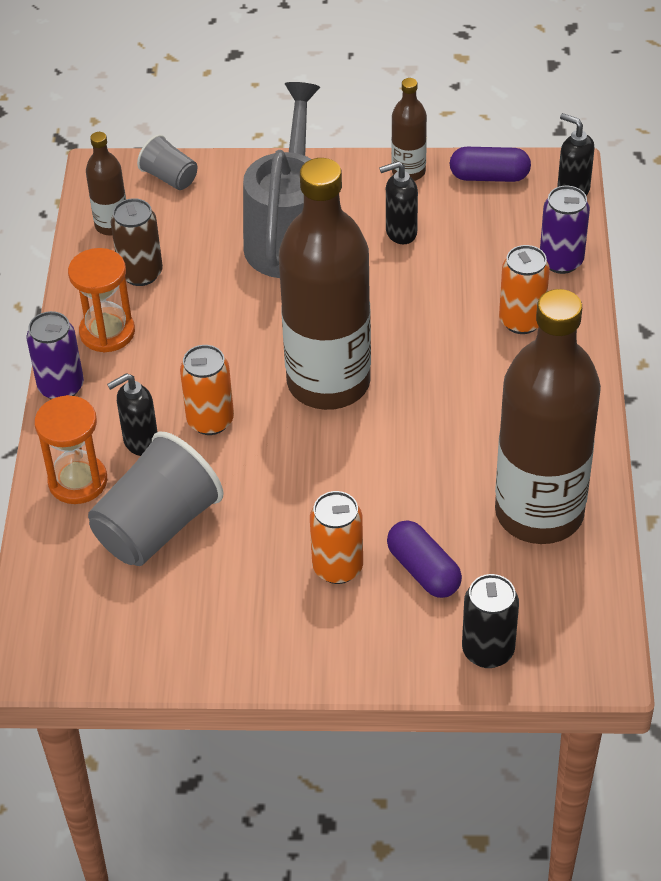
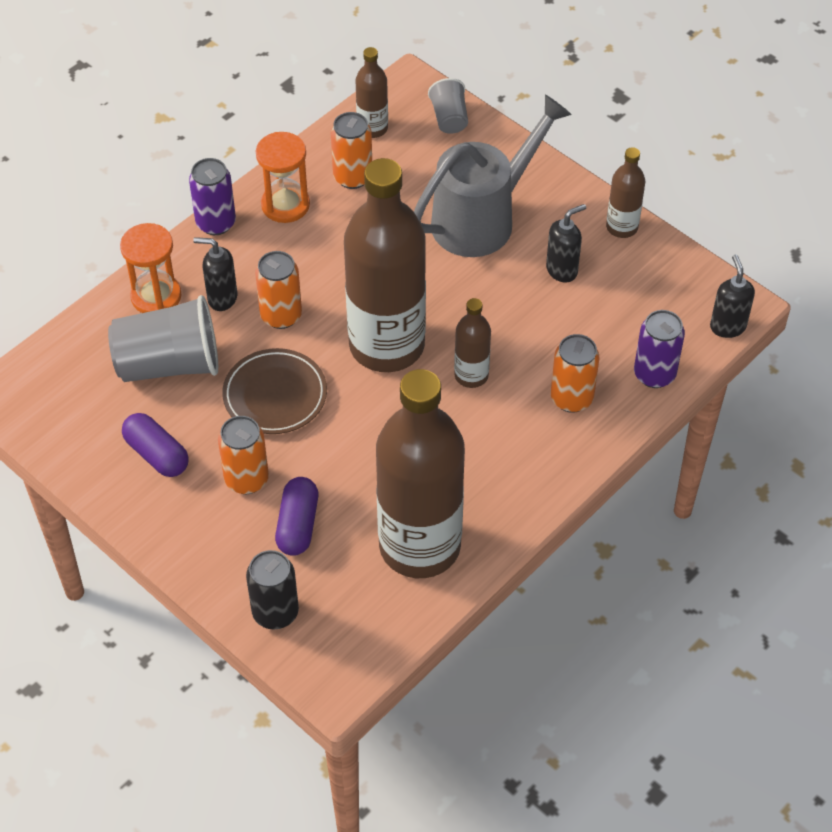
camera: 40 degrees right, 5 degrees up
brown can [111,198,163,286] -> orange can [331,112,372,189]
black soap dispenser [379,161,418,244] -> black soap dispenser turned 120 degrees clockwise [546,204,586,283]
purple capsule [450,147,531,182] -> purple capsule moved to [122,413,189,477]
none -> brown plate [222,348,327,434]
none -> brown bottle [454,298,491,388]

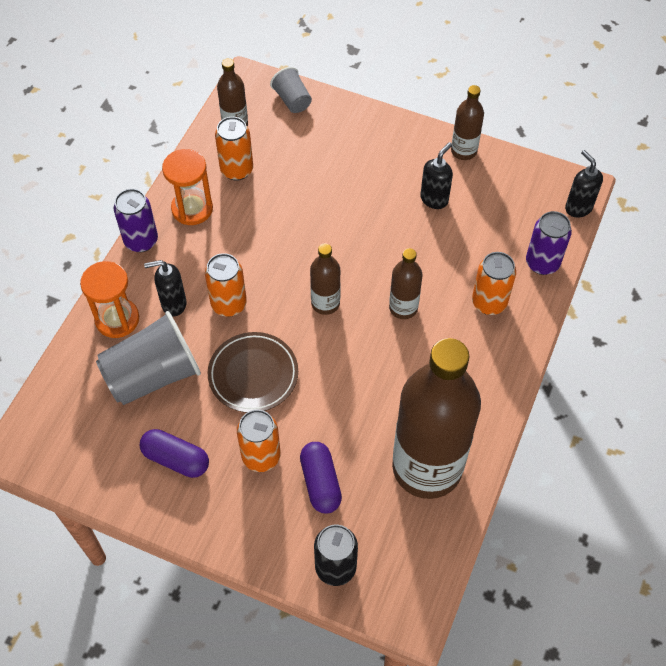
camera: 20 degrees left, 5 degrees up
brown bottle [344,158,426,372] -> brown bottle [310,243,341,315], size x0.45
grey watering can [414,94,572,257] -> none

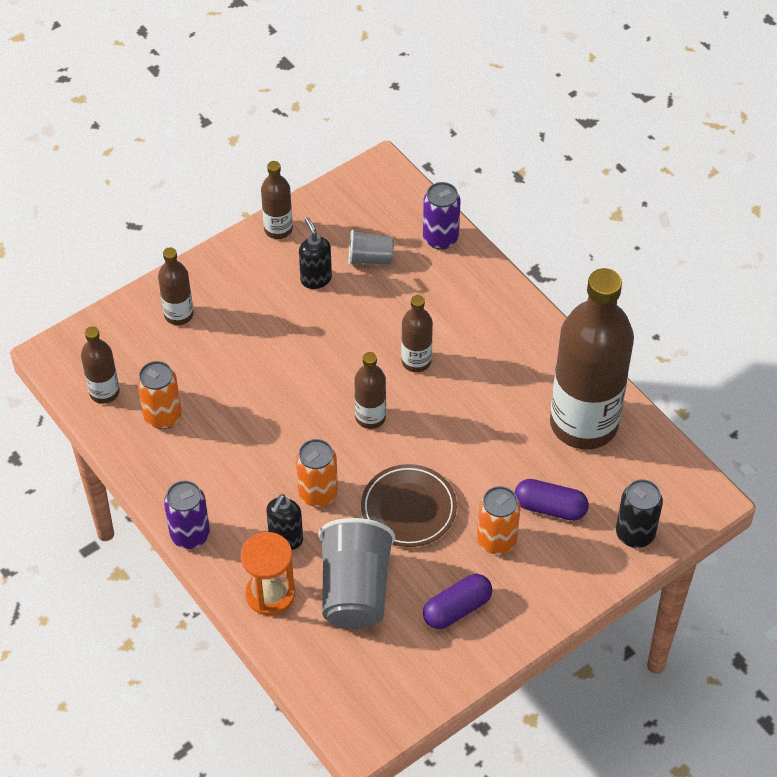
camera: 60 degrees left, 5 degrees down
orange hourglass [162,149,213,225] -> none
grey cup [270,67,312,113] -> grey cup moved to [349,230,394,265]
orange can [472,252,516,315] -> none
black soap dispenser [565,150,603,218] -> none
none -> brown bottle [158,247,194,325]

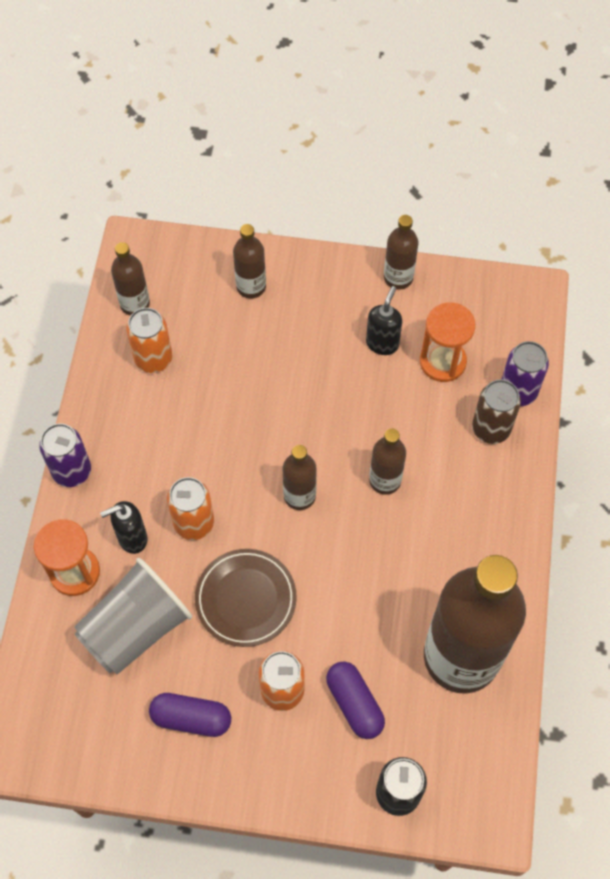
camera: 45 degrees right, 10 degrees up
grey cup [349,230,394,265] -> orange hourglass [420,302,476,382]
none -> brown can [472,379,521,444]

